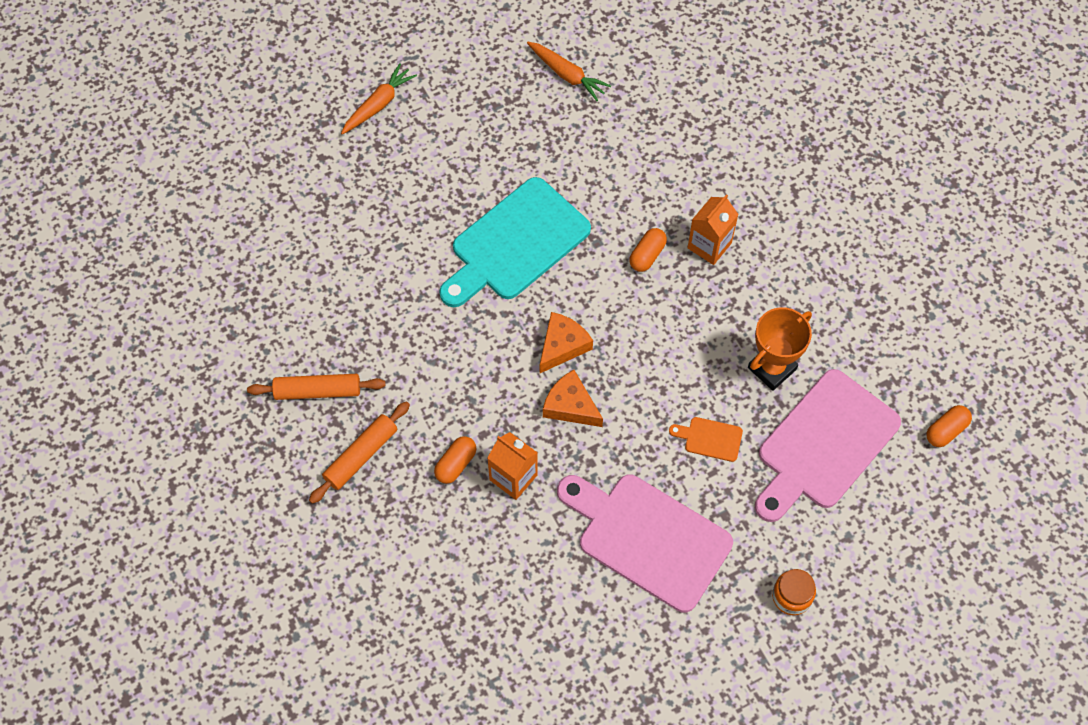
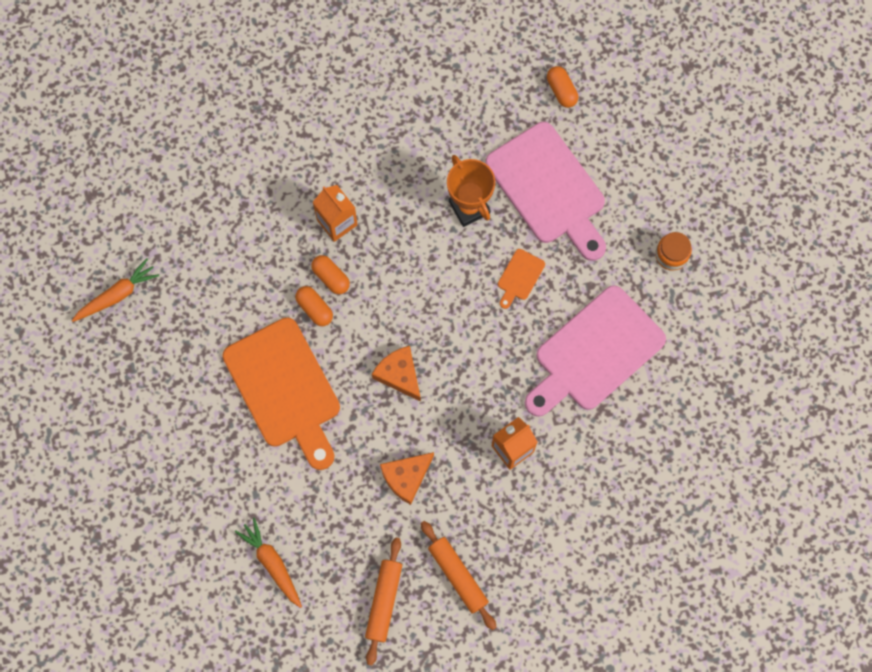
camera: 75 degrees left, 10 degrees up
orange carrot [341,63,417,135] -> orange carrot moved to [235,518,302,608]
orange capsule [434,436,477,484] -> orange capsule moved to [295,286,333,326]
turquoise cutting board [439,177,591,307] -> orange cutting board [222,317,340,470]
orange cheese [543,370,603,427] -> orange cheese moved to [380,452,434,505]

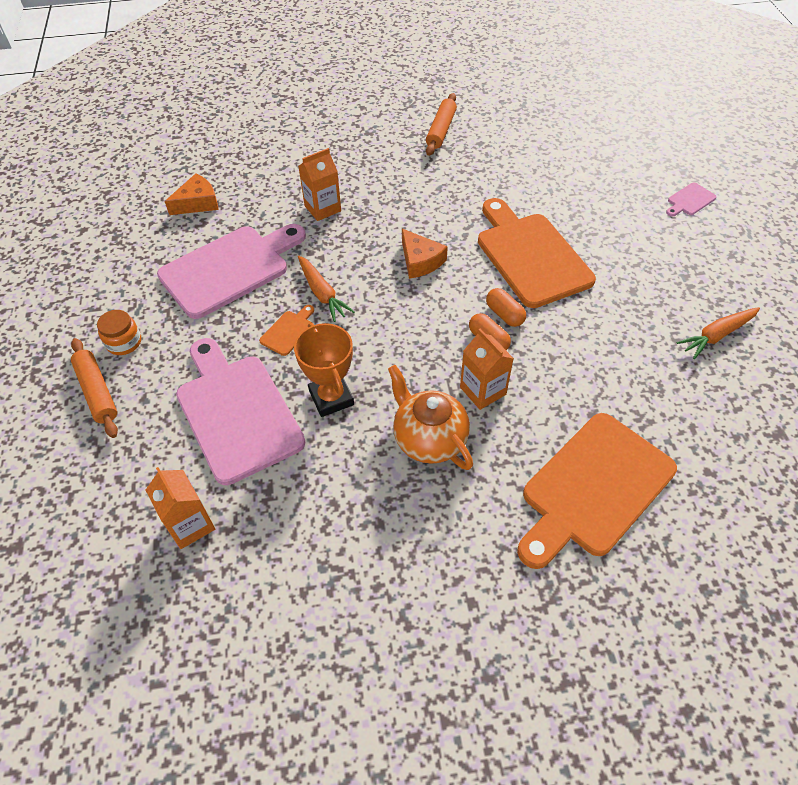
camera: 175 degrees left, 20 degrees down
orange carrot [235,518,302,608] -> orange carrot moved to [298,256,355,322]
orange cheese [380,452,434,505] -> orange cheese moved to [164,173,219,215]
orange rolling pin [421,521,497,630] -> orange rolling pin moved to [71,338,118,438]
orange capsule [547,66,578,108] -> orange carton [146,467,215,549]
none -> orange teapot [388,365,473,470]
none -> orange cutting board [517,413,677,569]
none -> pink cutting board [666,182,717,216]

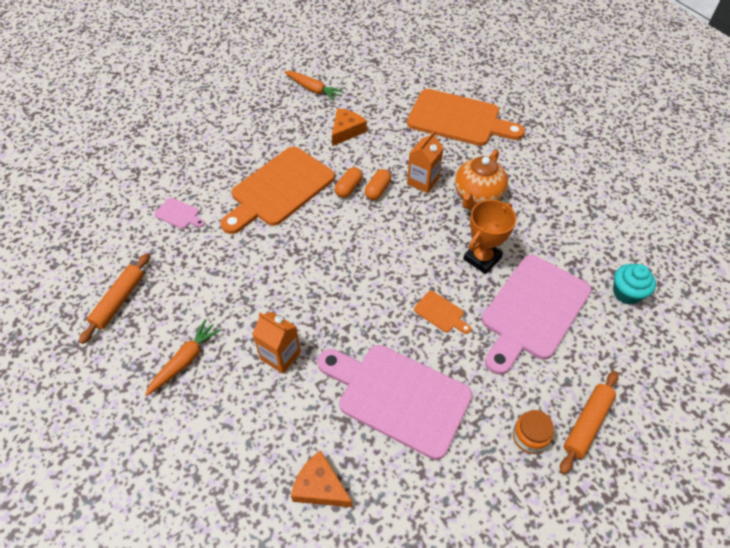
camera: 115 degrees left, 0 degrees up
orange carton [146,467,215,549] -> turquoise cupcake [613,264,656,305]
orange cutting board [259,305,314,356] -> orange cutting board turned 150 degrees counterclockwise [414,291,471,334]
orange carrot [298,256,355,322] -> orange carrot moved to [145,319,221,396]
orange cheese [402,229,448,279] -> orange cheese moved to [332,108,367,146]
orange rolling pin [426,93,457,156] -> orange rolling pin turned 60 degrees counterclockwise [79,253,150,344]
pink cutting board [666,182,717,216] -> pink cutting board moved to [154,198,205,229]

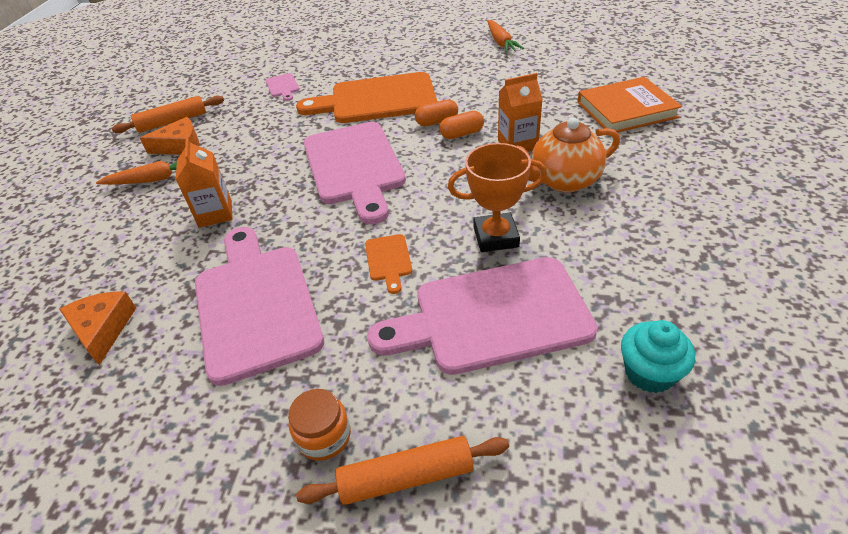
camera: 45 degrees right, 10 degrees down
orange cheese [332,108,367,146] -> orange cheese moved to [140,117,199,155]
orange cutting board [407,89,525,146] -> orange book [577,77,682,133]
none -> pink cutting board [304,122,406,224]

